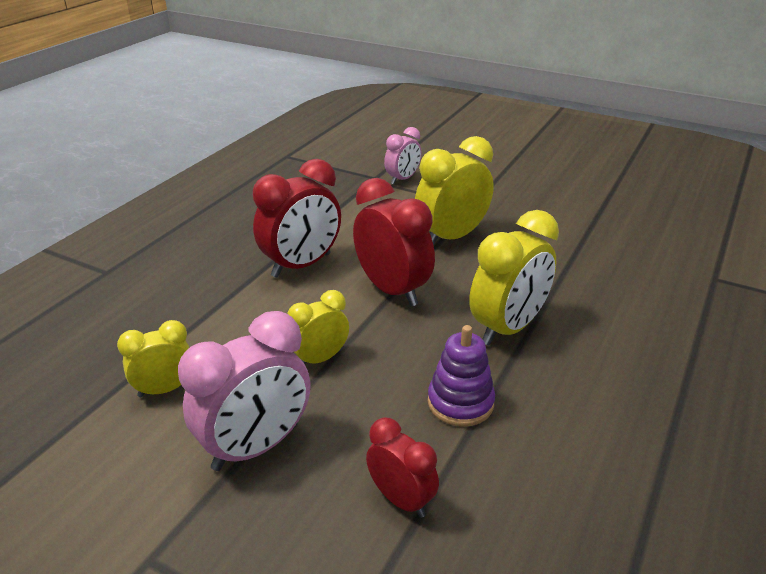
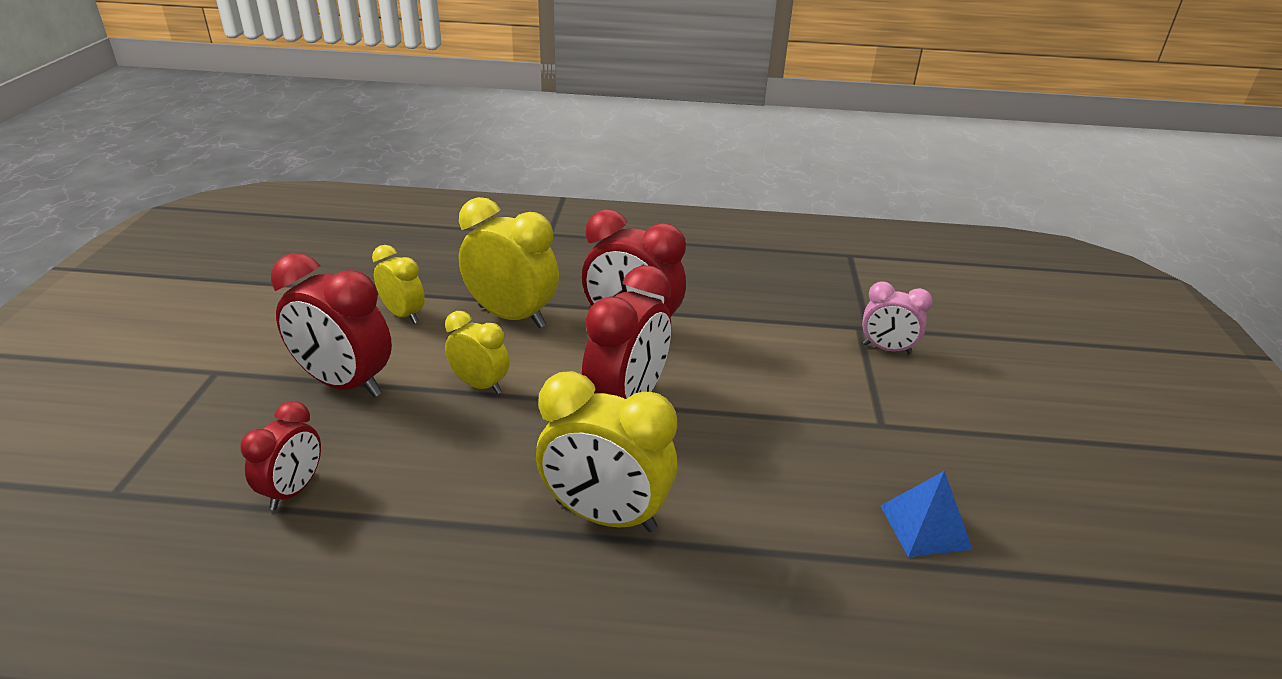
camera: 65 degrees right, 0 degrees up
pink clock [178,311,311,471] -> red clock [271,253,392,397]
yellow clock [415,136,494,245] -> yellow clock moved to [459,197,559,328]
purple stacking toy [428,325,495,427] -> none
none -> blue pyramid [881,471,973,557]

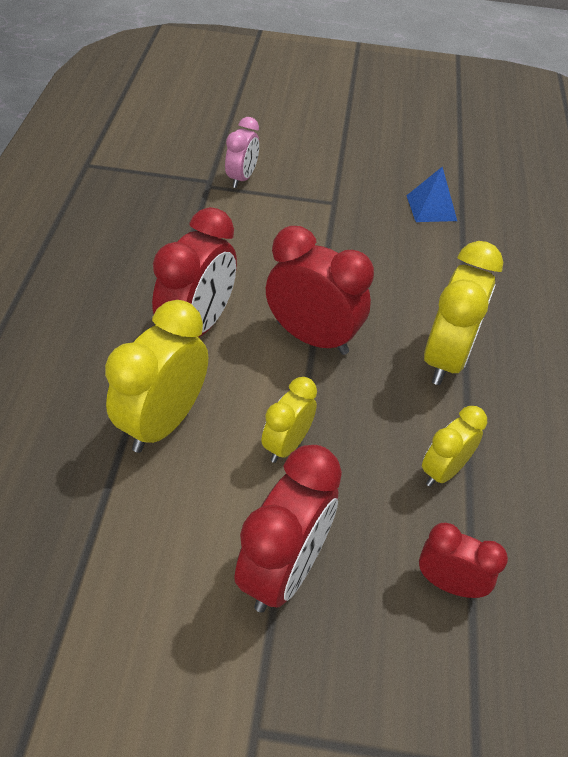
camera: 90 degrees left, 15 degrees up
yellow clock [372,245,425,324] -> yellow clock moved to [422,406,487,487]

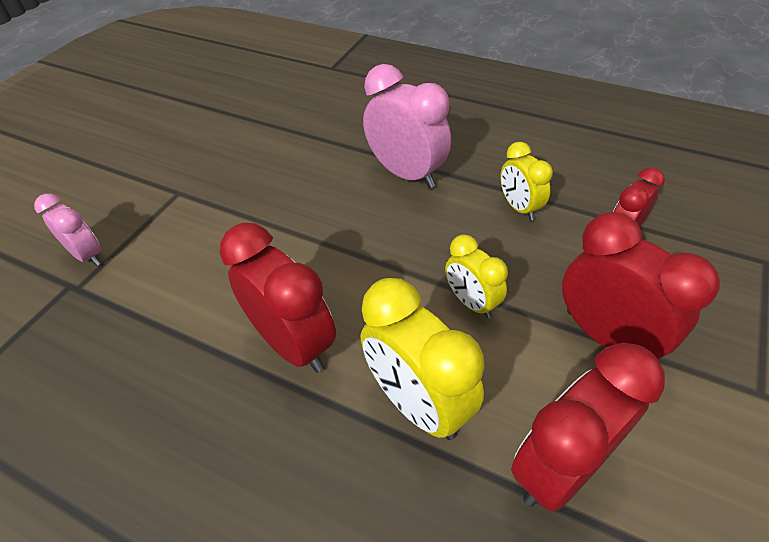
camera: 65 degrees left, 0 degrees up
red clock [266,226,374,355] -> red clock moved to [511,343,665,512]
blue pyramid [406,167,457,222] -> none
yellow clock [424,241,503,385] -> pink clock [363,64,451,188]

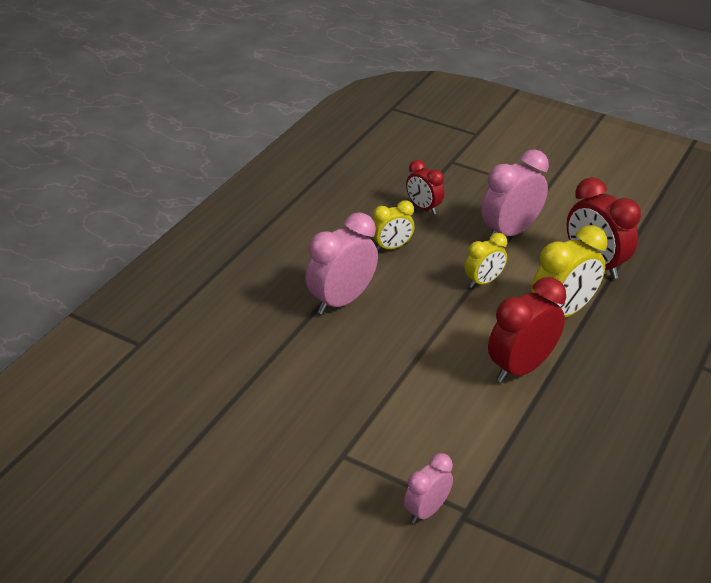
camera: 90 degrees left, 10 degrees down
red clock [562,212,720,359] -> pink clock [481,149,549,241]

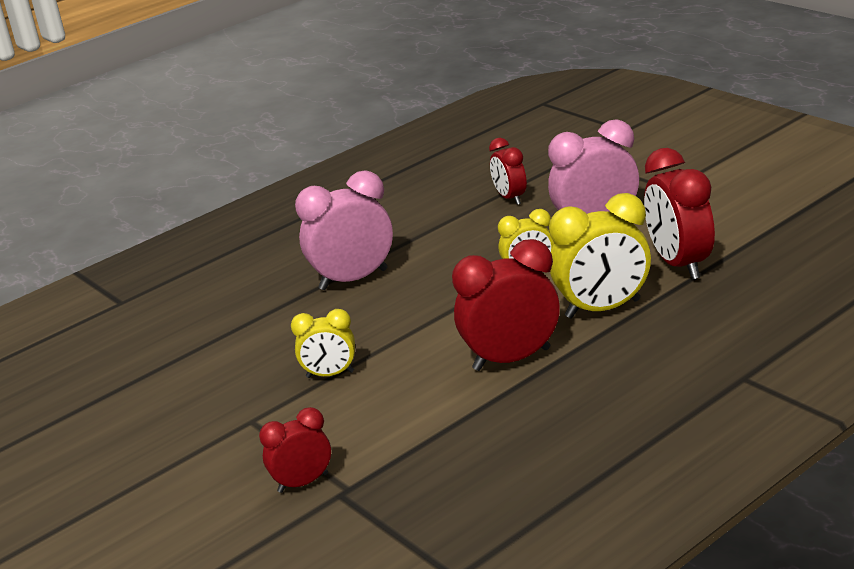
camera: 25 degrees right, 10 degrees down
yellow clock [373,200,414,251] -> yellow clock moved to [291,309,355,378]
pink clock [404,453,453,524] -> red clock [259,407,331,493]

